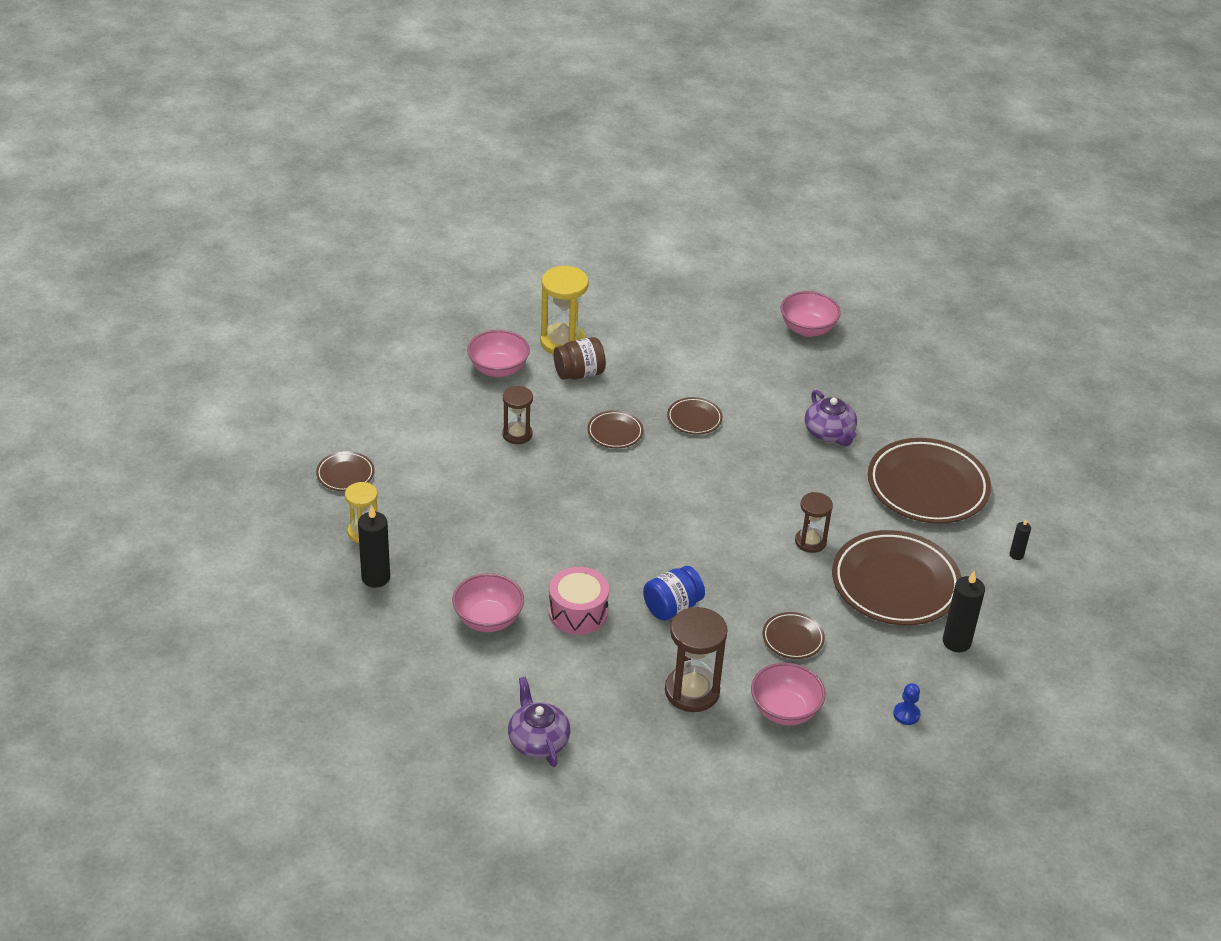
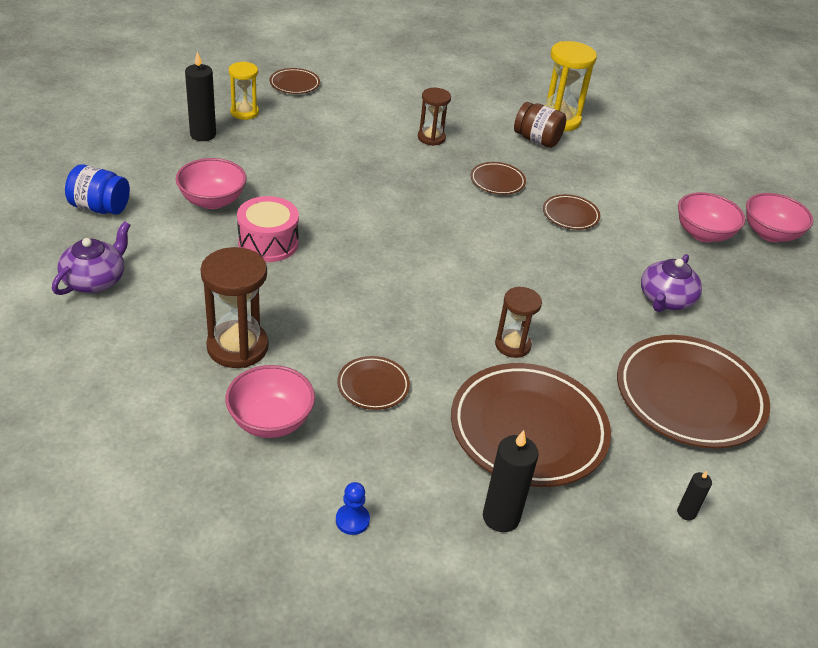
camera: 50 degrees right, 0 degrees up
pink bowl [467,330,530,377] -> pink bowl moved to [678,192,746,242]
blue jar [643,566,705,621] -> blue jar moved to [65,164,130,215]

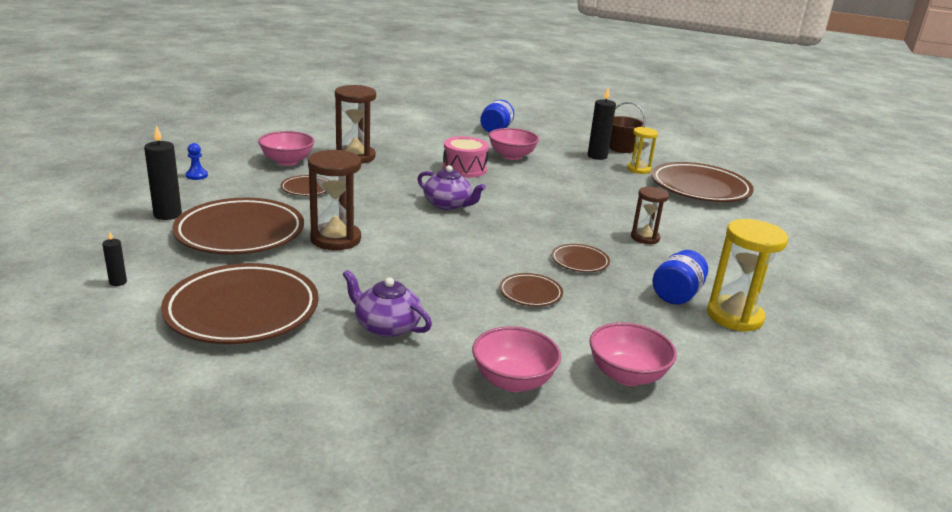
camera: 95 degrees right, 15 degrees down
purple teapot [52,221,130,295] -> purple teapot moved to [417,165,486,210]
brown plate [270,68,320,94] -> brown plate [651,162,754,202], size x2.15
brown hourglass [495,287,542,358] -> brown hourglass [308,150,361,250], size x1.61
brown jar [514,102,566,148] -> blue jar [653,250,708,305]
pink bowl [746,193,814,242] -> pink bowl moved to [589,322,677,386]
none -> brown bucket [609,102,645,153]

